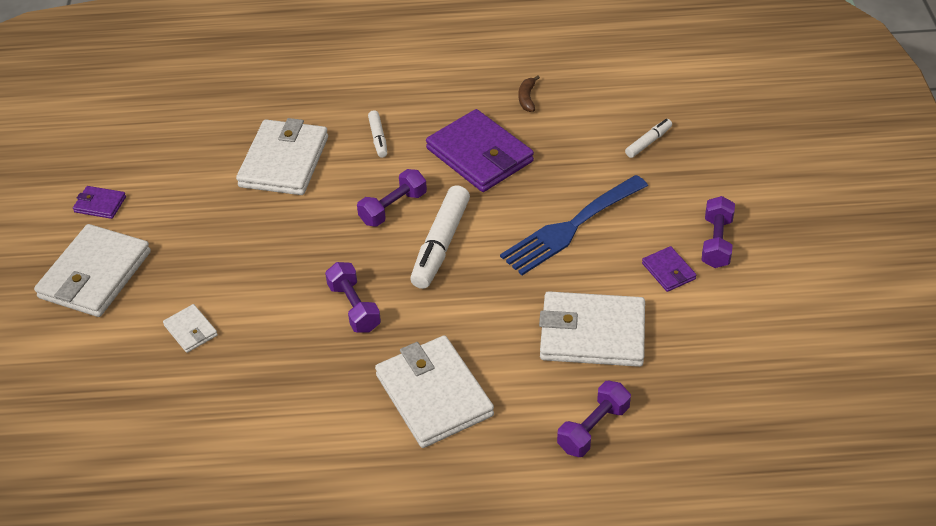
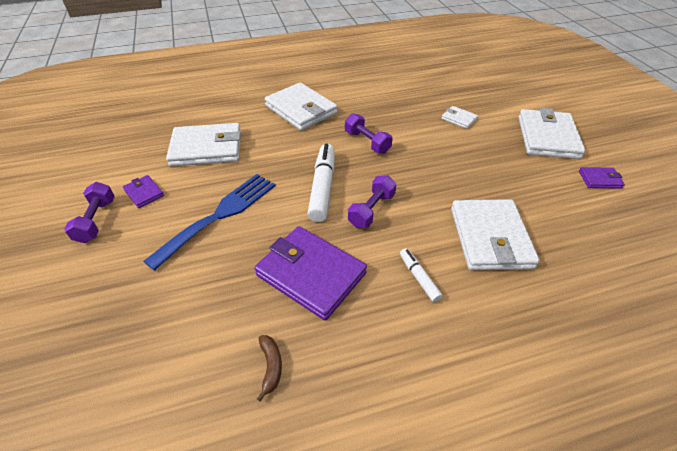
camera: 165 degrees right, 0 degrees up
purple dumbbell [557,381,631,457] -> none
white marker [625,119,672,158] -> none

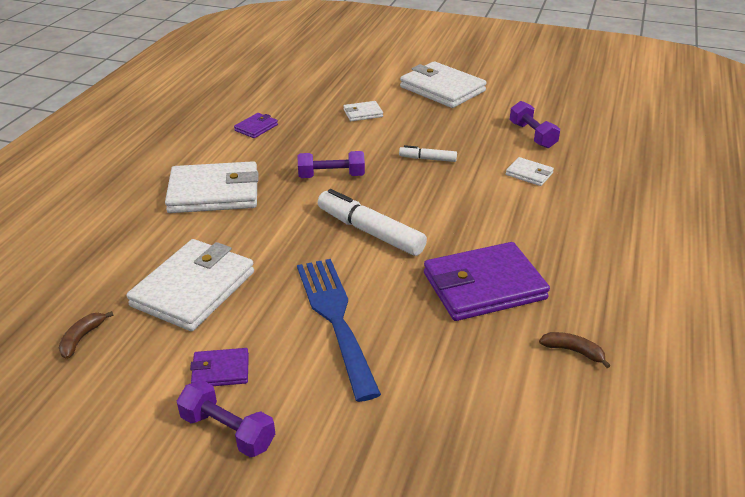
camera: 55 degrees left, 10 degrees down
purple dumbbell [348,175,397,228] -> purple dumbbell moved to [509,101,560,148]
white marker [400,248,443,302] -> white marker moved to [399,145,457,162]
white wallet [451,199,540,270] -> white wallet [506,157,554,186], size x0.47
purple wallet [579,167,625,189] -> purple wallet moved to [234,113,278,138]
none -> brown banana [59,311,114,359]

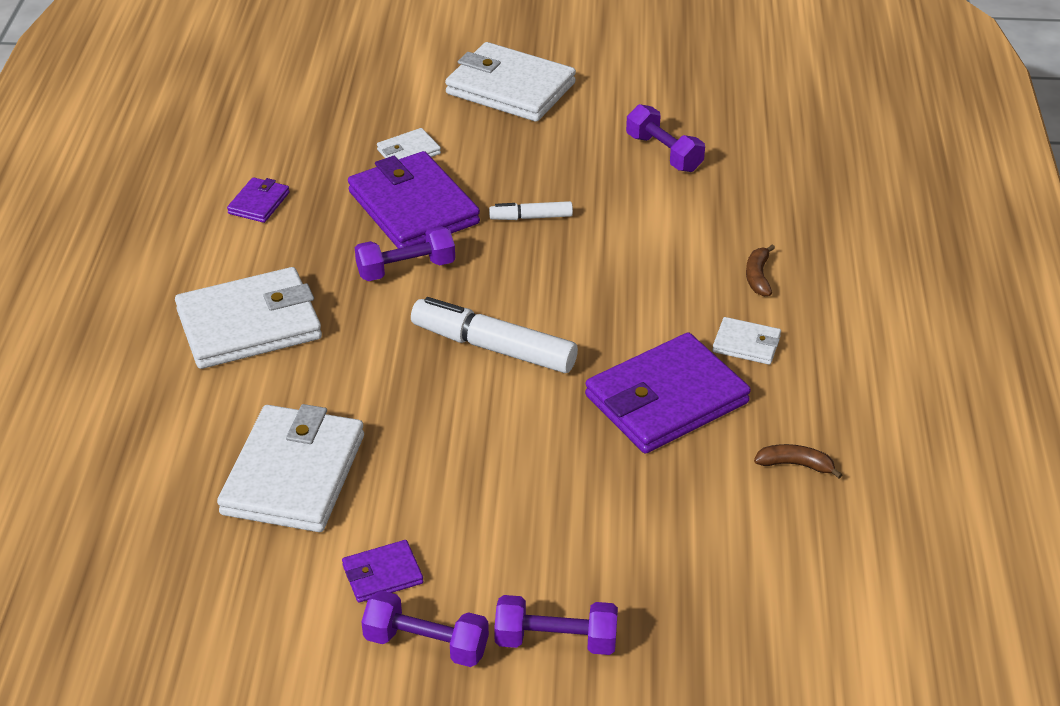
camera: 15 degrees left, 5 degrees up
brown banana [59,311,114,359] -> brown banana moved to [746,245,775,296]
blue fork [297,259,381,402] -> none
white wallet [506,157,554,186] -> white wallet moved to [712,317,781,365]
none -> purple wallet [348,151,480,249]
none -> purple dumbbell [494,595,618,655]

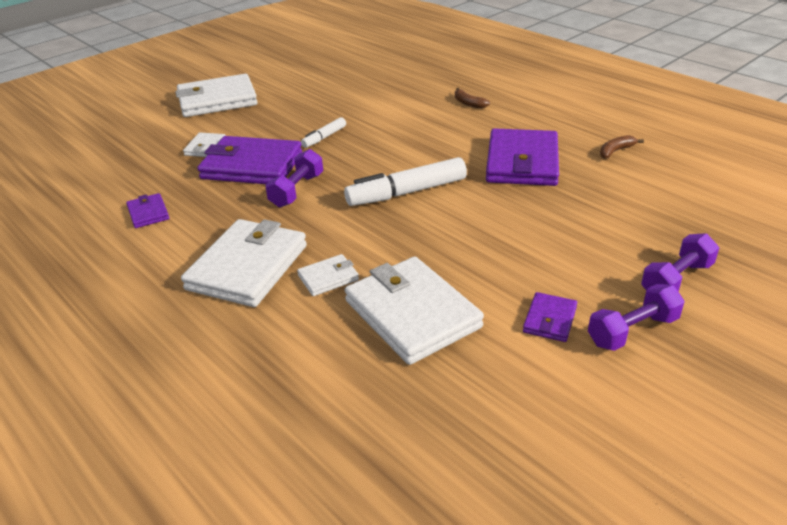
camera: 45 degrees left, 5 degrees down
purple dumbbell [626,104,705,172] -> none
white wallet [712,317,781,365] -> white wallet moved to [297,254,359,296]

